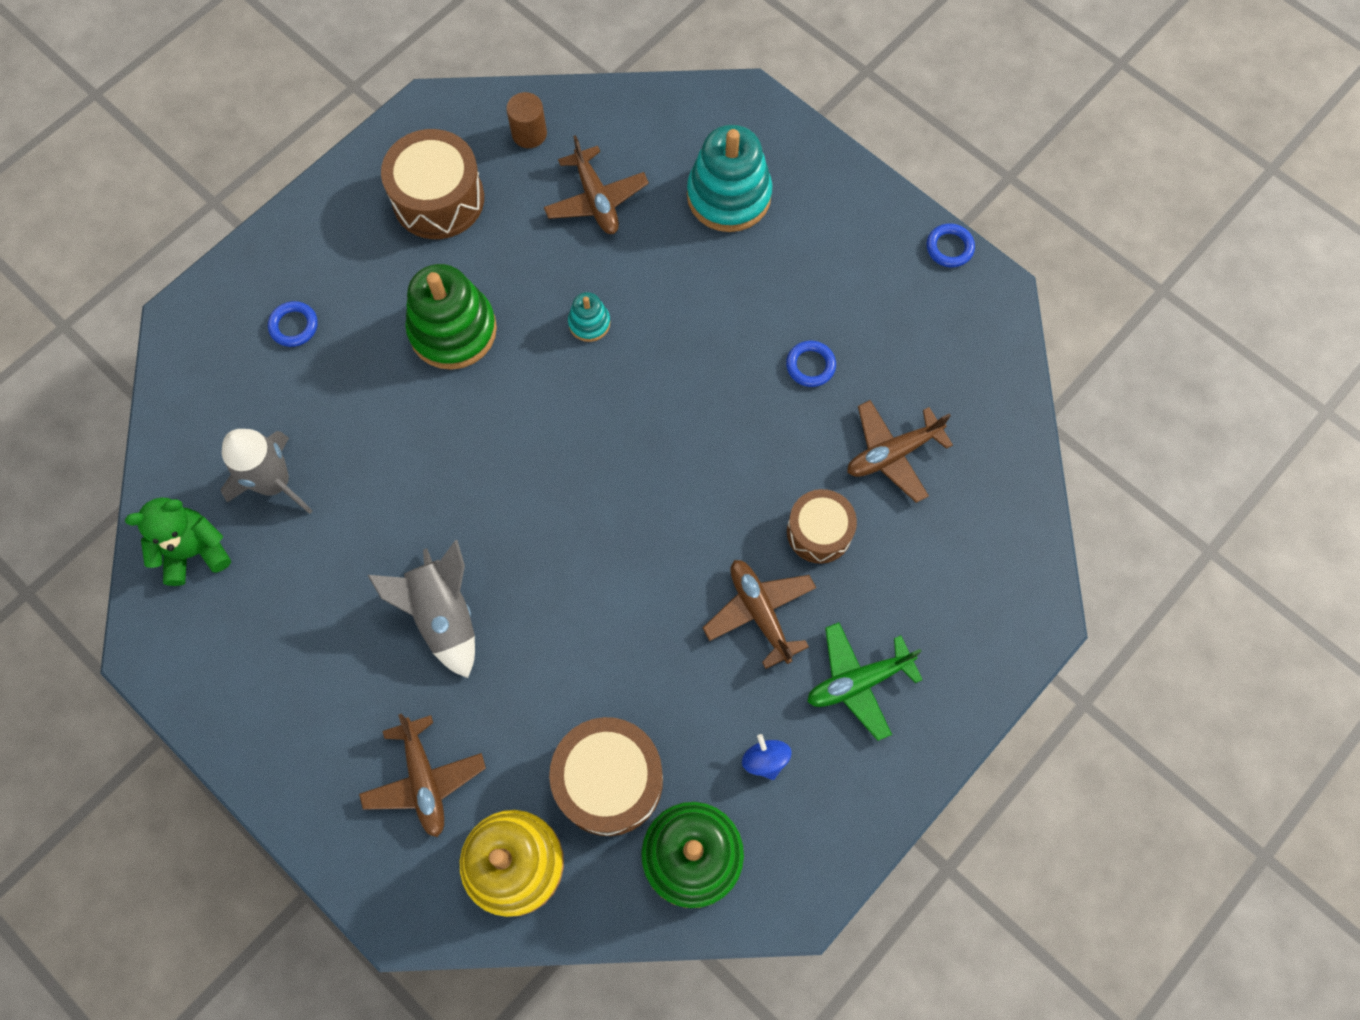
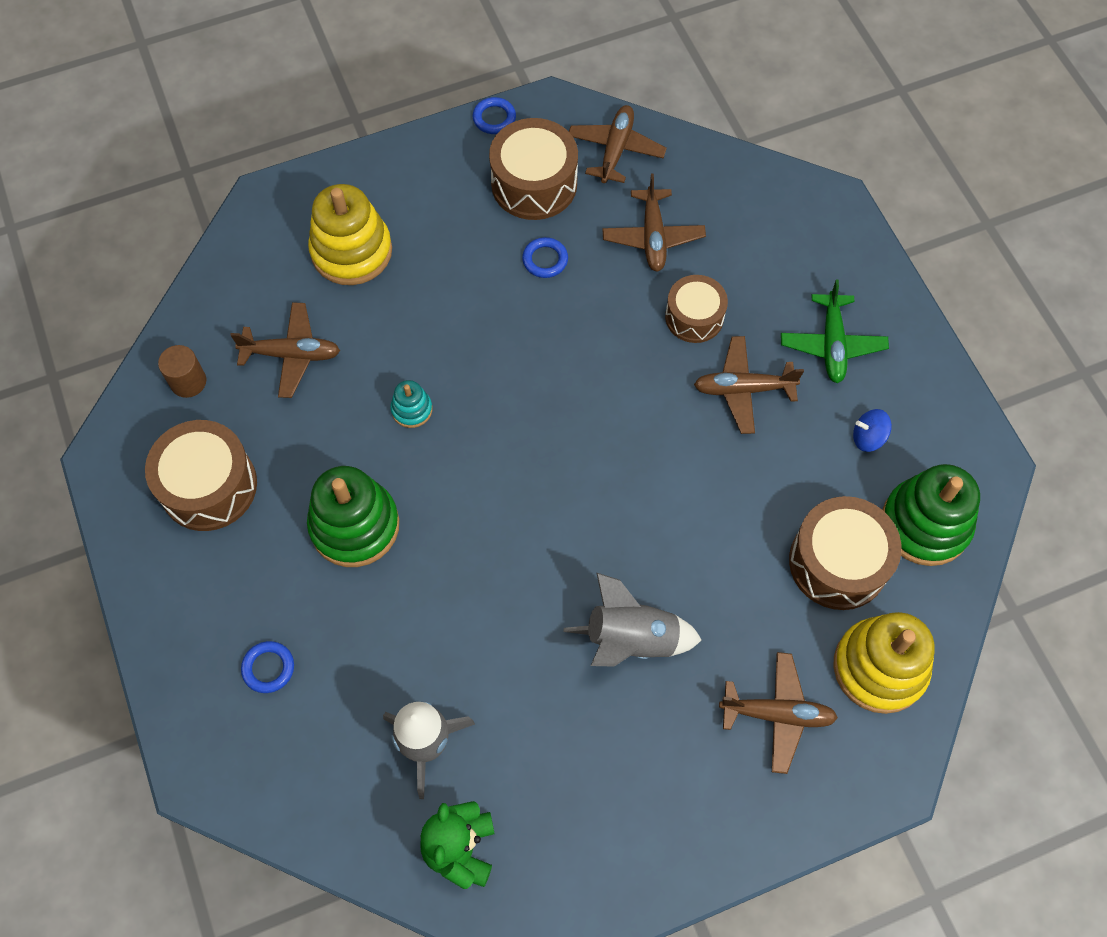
camera: 65 degrees left, 5 degrees down
turquoise stacking toy [687,125,772,232] -> yellow stacking toy [308,184,392,285]
none -> brown drum [489,118,578,220]
none -> brown plane [569,105,667,183]

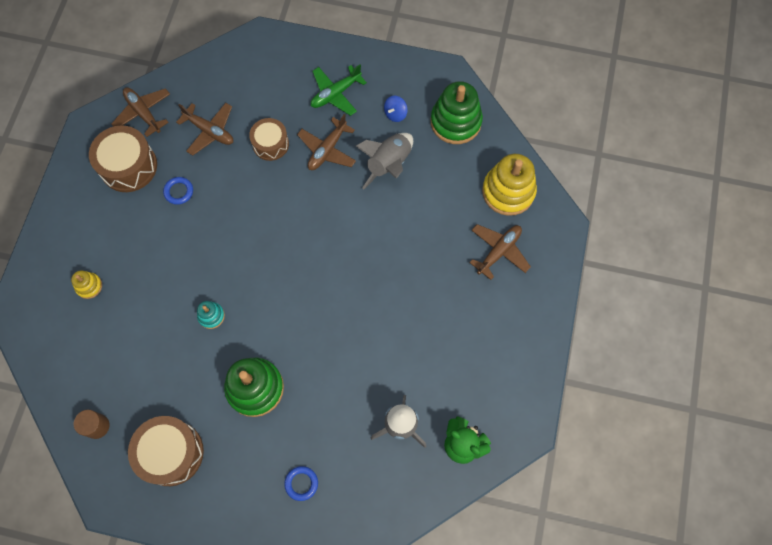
camera: 55 degrees left, 5 degrees up
brown plane [230,302,340,398] -> none
yellow stacking toy [308,184,392,285] -> yellow stacking toy [71,270,102,299], size x0.48
blue ring [473,97,516,134] -> none
grey rocket [563,572,702,666] -> grey rocket moved to [356,133,413,189]
green plane [781,279,889,383] -> green plane turned 105 degrees clockwise [311,64,367,116]
brown drum [789,496,902,610] -> none

